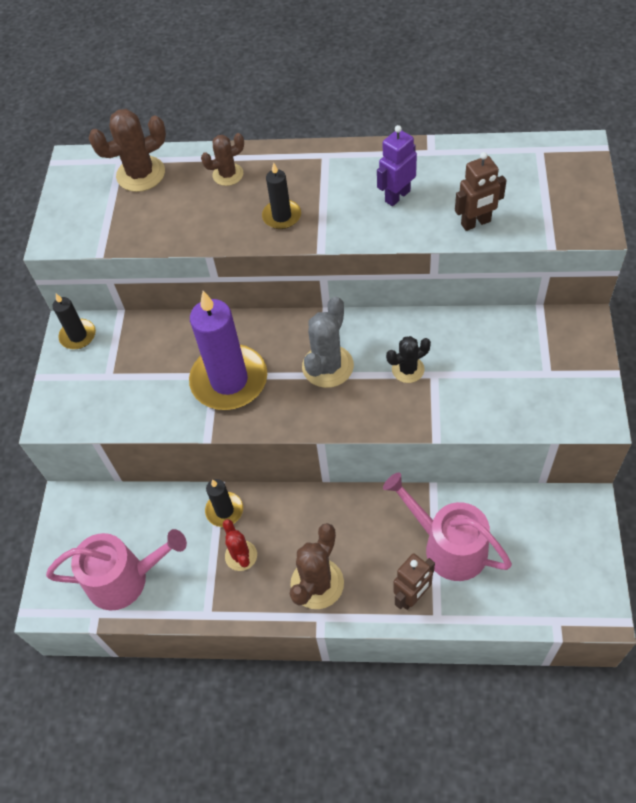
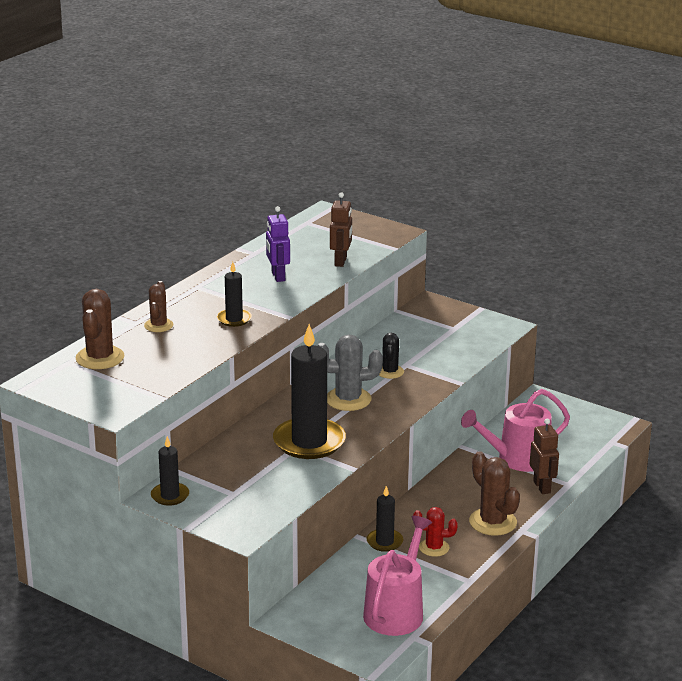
camera: 65 degrees left, 30 degrees down
purple candle [189,291,267,410] -> black candle [273,324,346,459]
grey cactus [302,296,354,388] -> grey cactus turned 60 degrees counterclockwise [317,334,383,411]

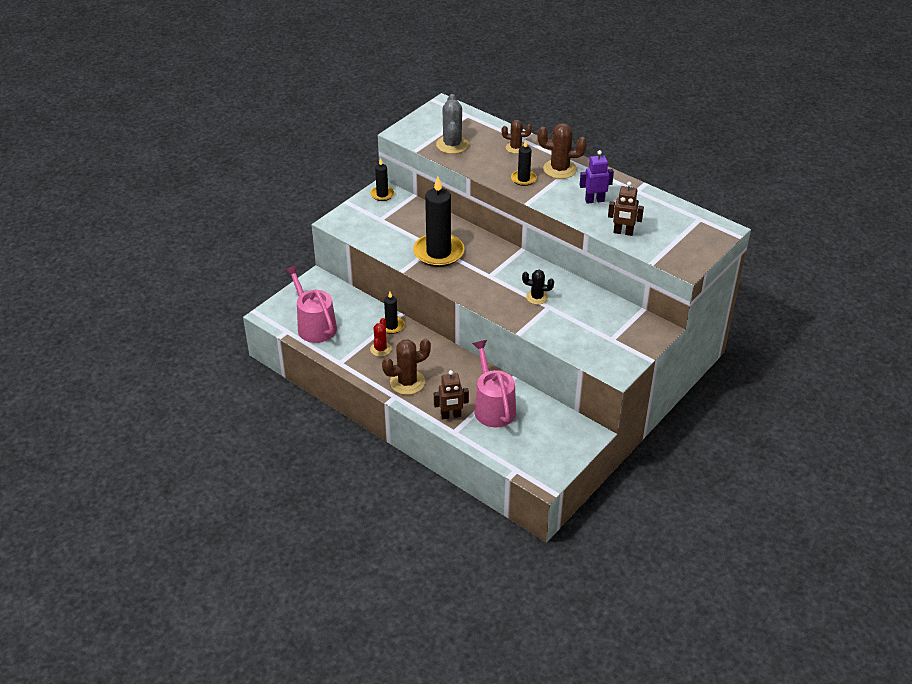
camera: 95 degrees right, 15 degrees up
brown cactus [76,289,124,369] -> brown cactus moved to [537,123,587,179]
grey cactus [317,334,383,411] -> grey cactus moved to [436,94,469,154]
pink watering can [363,516,432,636] -> pink watering can turned 150 degrees counterclockwise [284,265,337,343]

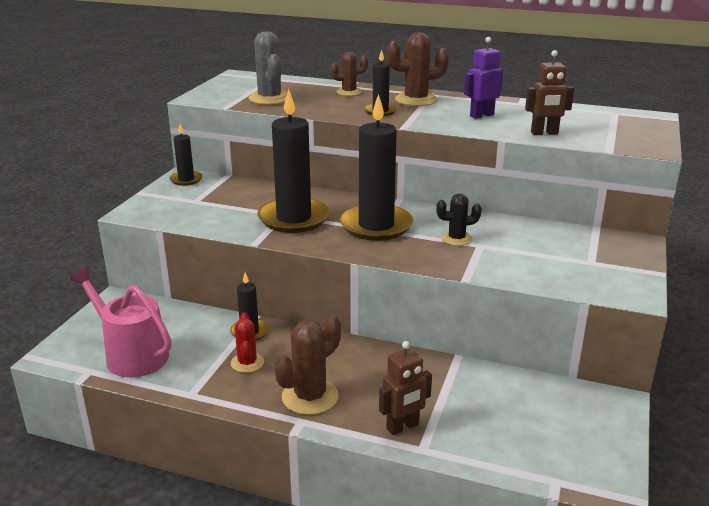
camera: 20 degrees left, 15 degrees down
pink watering can [472,340,516,427] -> none
none -> black candle [340,94,413,241]

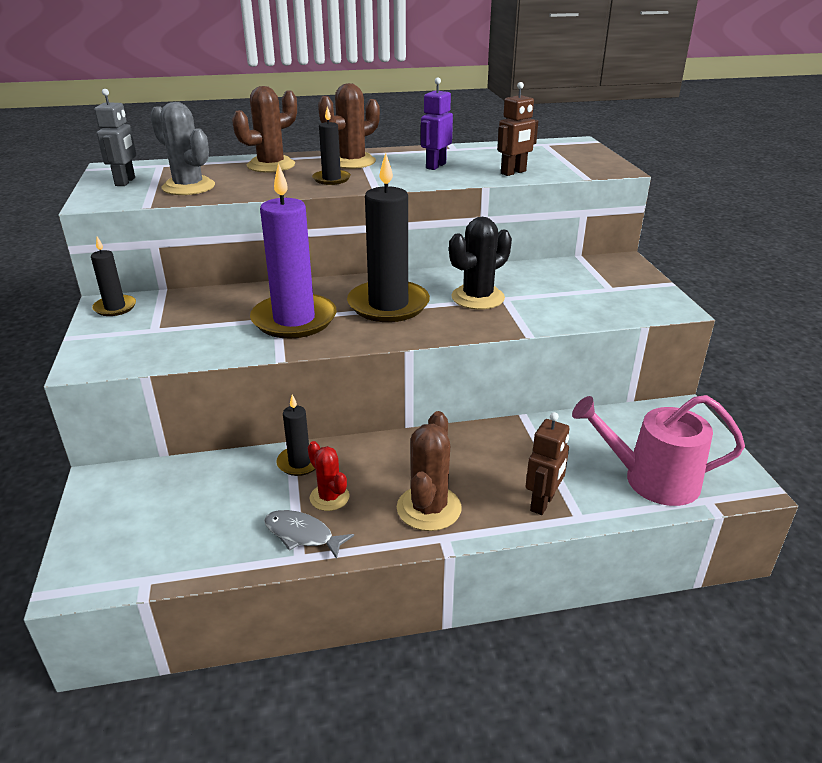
camera: 30 degrees left, 5 degrees up
pink watering can [70,267,171,377] -> pink watering can moved to [572,395,745,506]
black candle [257,89,330,233] -> purple candle [250,163,337,338]
brown cactus [330,52,368,96] -> brown cactus [232,86,297,173], size x1.60
black cactus [436,193,482,246] -> black cactus [449,217,512,309], size x1.60
none -> grey robot [94,89,136,186]
none -> grey fish [264,510,354,559]

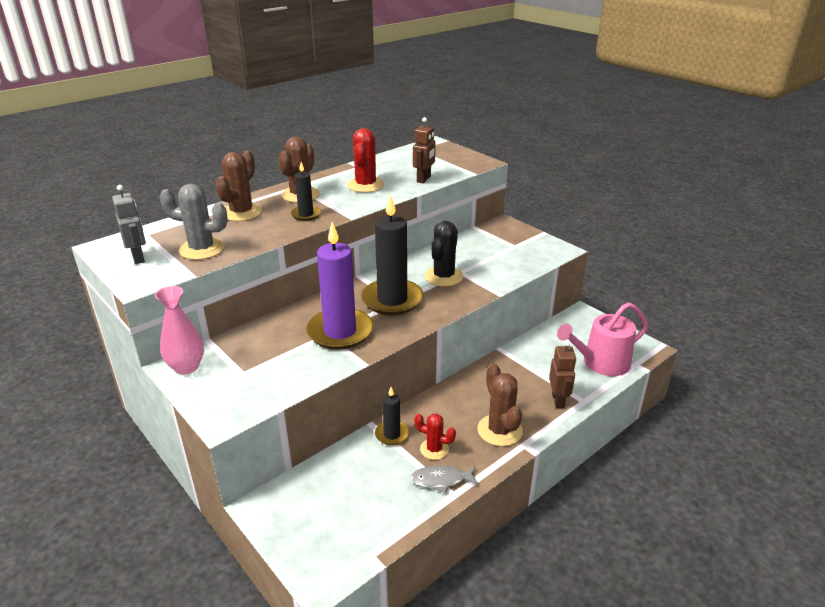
camera: 30 degrees left, 0 degrees up
black candle [91,237,136,316] -> pink vase [155,286,204,375]
purple robot [421,78,453,170] -> red cactus [347,128,384,193]

